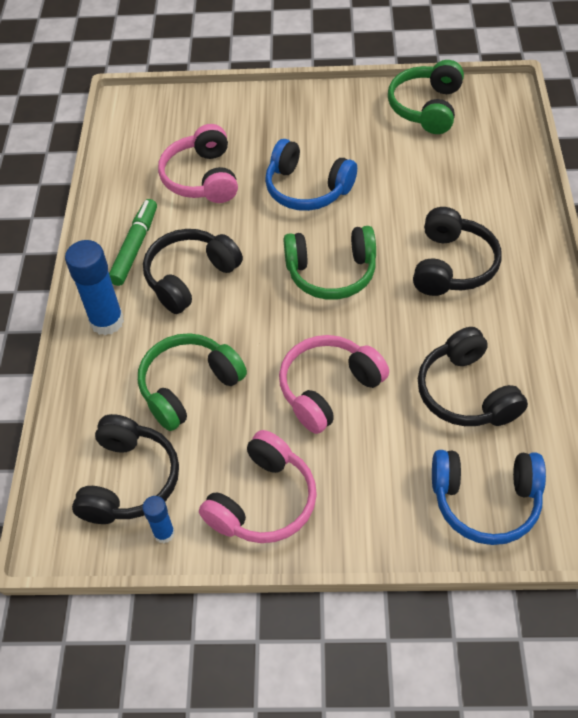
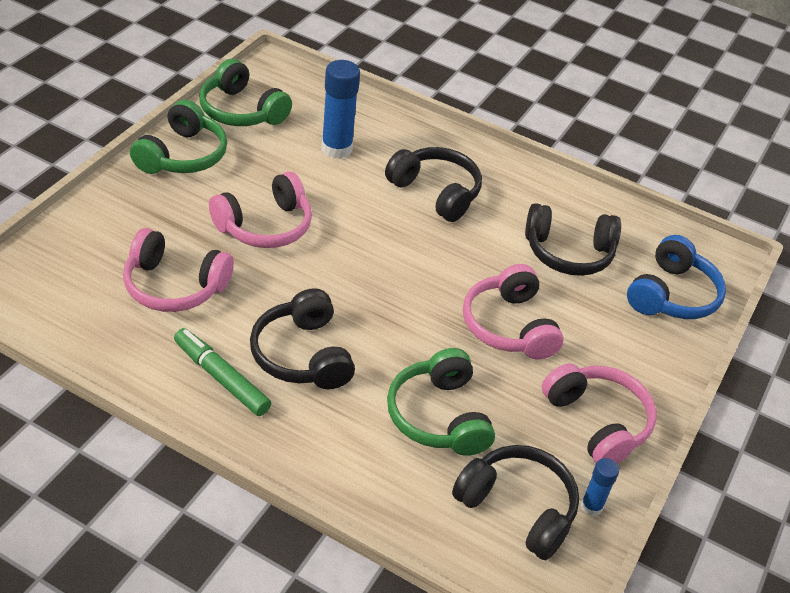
camera: 70 degrees left, 10 degrees down
blue glue stick [65,240,124,335] -> blue glue stick moved to [321,60,360,159]
blue headphones [265,139,357,211] -> pink headphones [209,172,312,248]
green headphones [284,226,376,300] -> green headphones moved to [130,100,227,174]

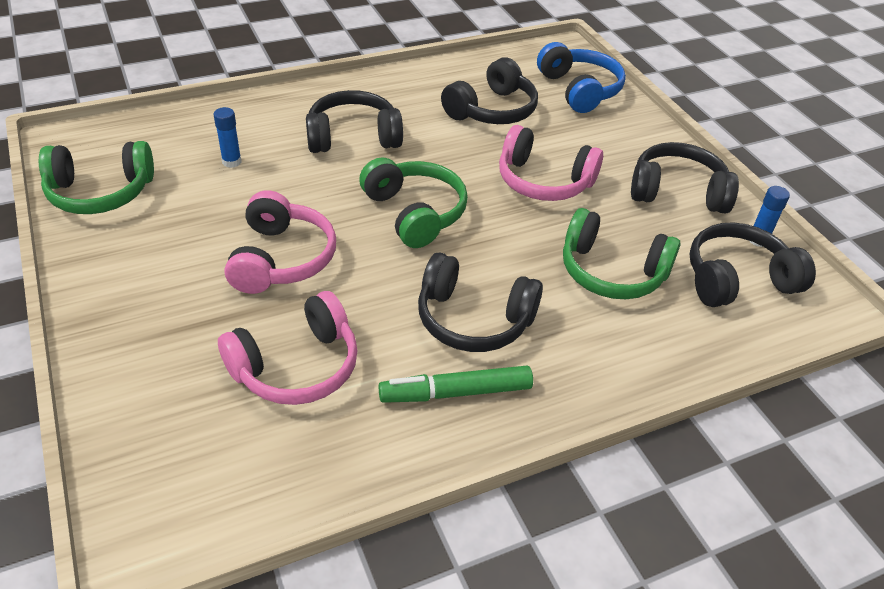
camera: 50 degrees left, 0 degrees up
green headphones [130,100,227,174] -> green headphones moved to [359,157,468,248]
blue glue stick [321,60,360,159] -> blue glue stick [213,107,242,168], size x0.53
pink headphones [542,364,656,464] -> black headphones [631,142,739,214]

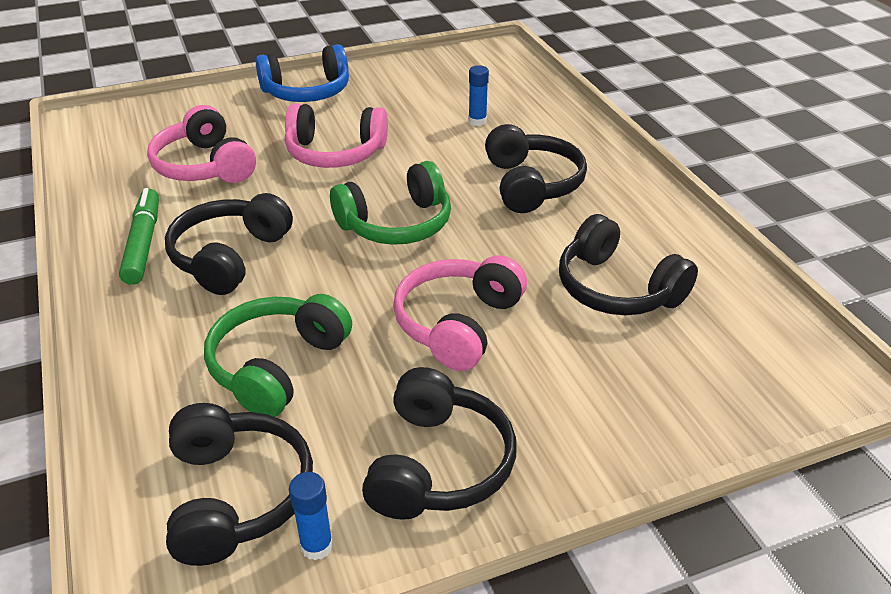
camera: 95 degrees right, 5 degrees down
green headphones [39,141,154,214] -> none
blue headphones [537,42,626,113] -> blue headphones moved to [256,44,349,102]

